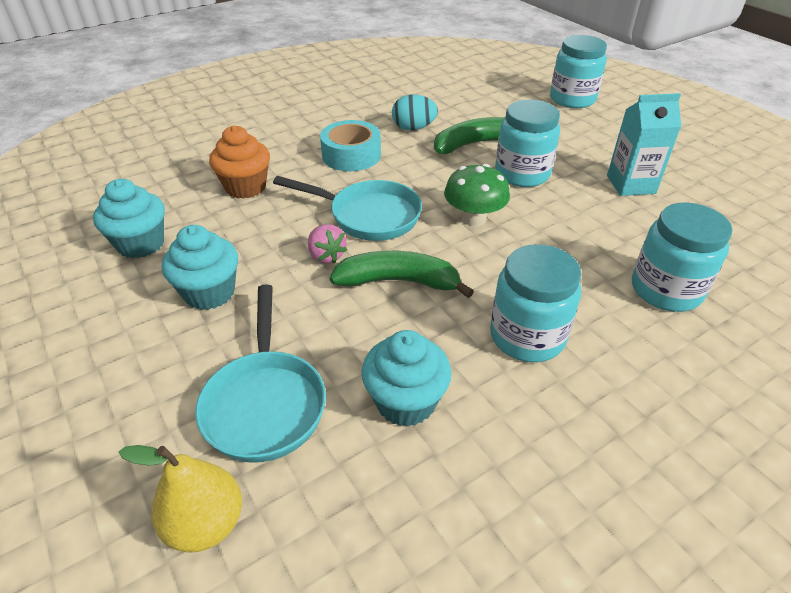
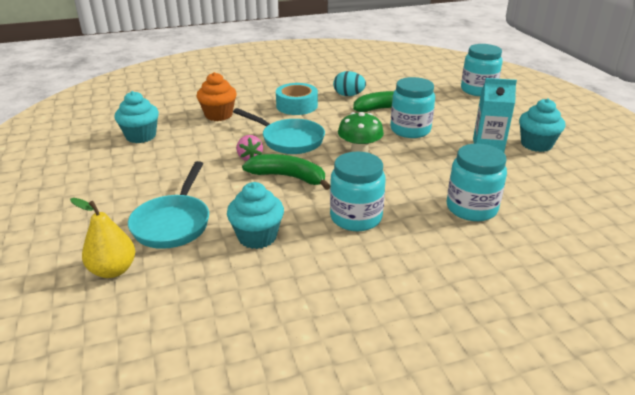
camera: 15 degrees right, 10 degrees down
turquoise cupcake [162,225,238,310] -> turquoise cupcake moved to [519,98,565,152]

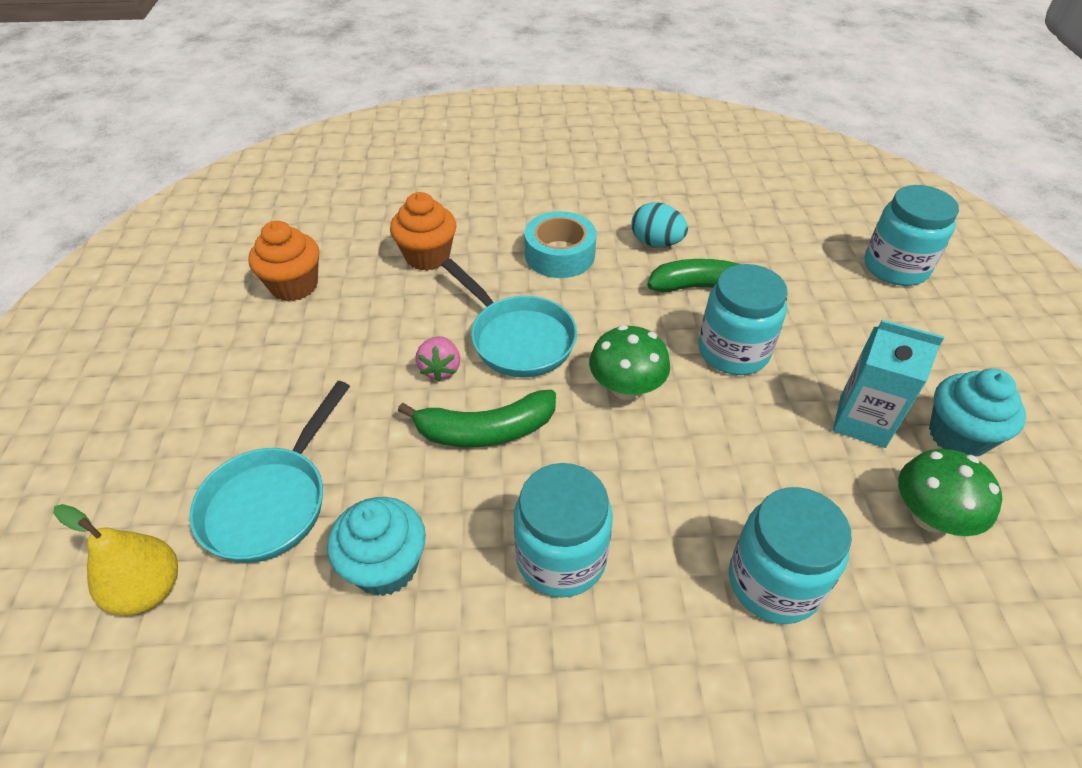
camera: 15 degrees right, 15 degrees up
turquoise cupcake [114,91,159,143] -> orange cupcake [248,221,320,302]
green banana [242,154,330,190] -> green banana turned 135 degrees clockwise [398,390,556,447]
none -> green mushroom [898,449,1002,536]

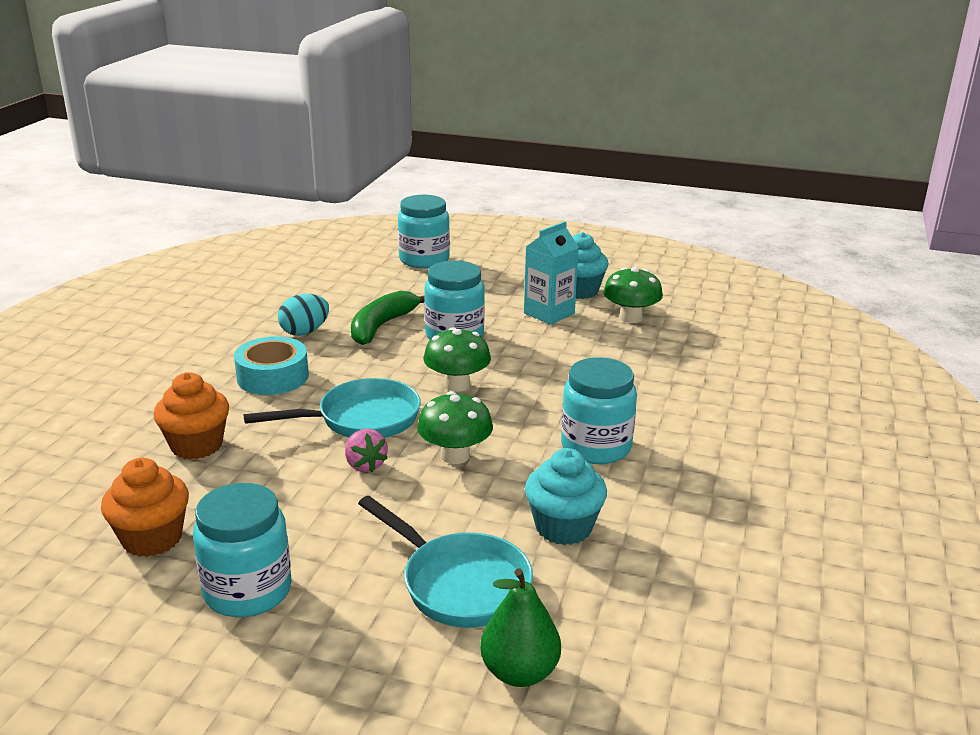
camera: 70 degrees left, 20 degrees down
yellow pear [53,504,178,615] -> green pear [480,568,561,687]
green banana [398,390,556,447] -> green mushroom [417,391,493,464]
pink strawberry [416,336,460,381] -> pink strawberry turned 45 degrees clockwise [345,429,388,472]
turquoise jar [729,487,852,624] -> turquoise jar moved to [193,483,292,617]

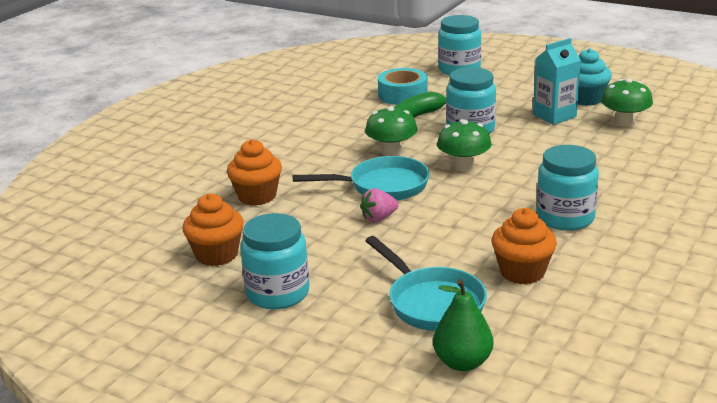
camera: 15 degrees right, 0 degrees up
turquoise tape [234,336,309,395] -> turquoise tape moved to [378,68,428,105]
turquoise egg [278,294,329,336] -> none
pink strawberry [345,429,388,472] -> pink strawberry turned 75 degrees clockwise [360,188,399,222]
green mushroom [417,391,493,464] -> green mushroom moved to [365,106,417,156]
turquoise cupcake [525,448,607,545] -> orange cupcake [492,208,557,285]

